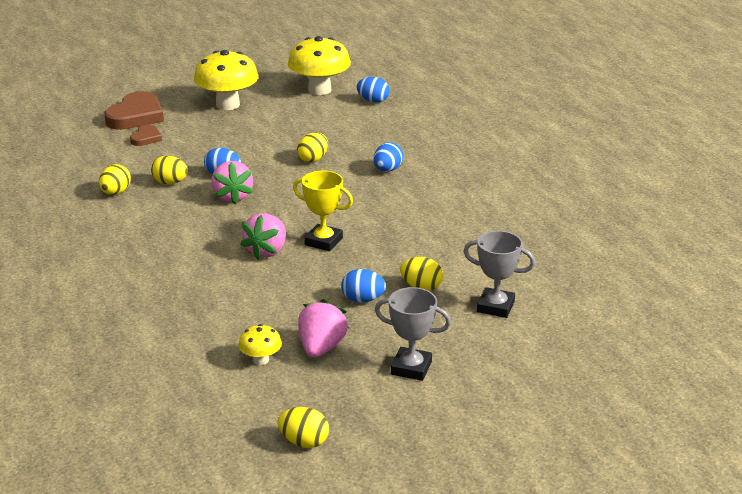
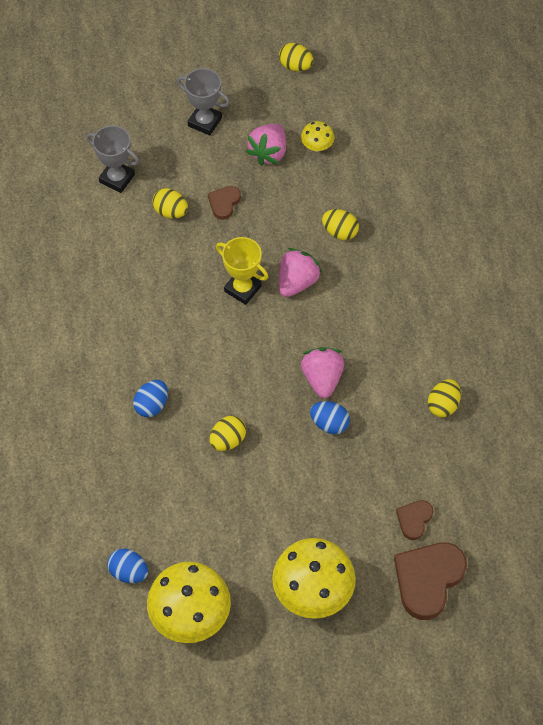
camera: 170 degrees left, 30 degrees up
yellow egg [151,156,188,184] -> yellow egg moved to [322,209,359,240]
blue egg [341,269,386,303] -> brown heart [208,186,241,220]

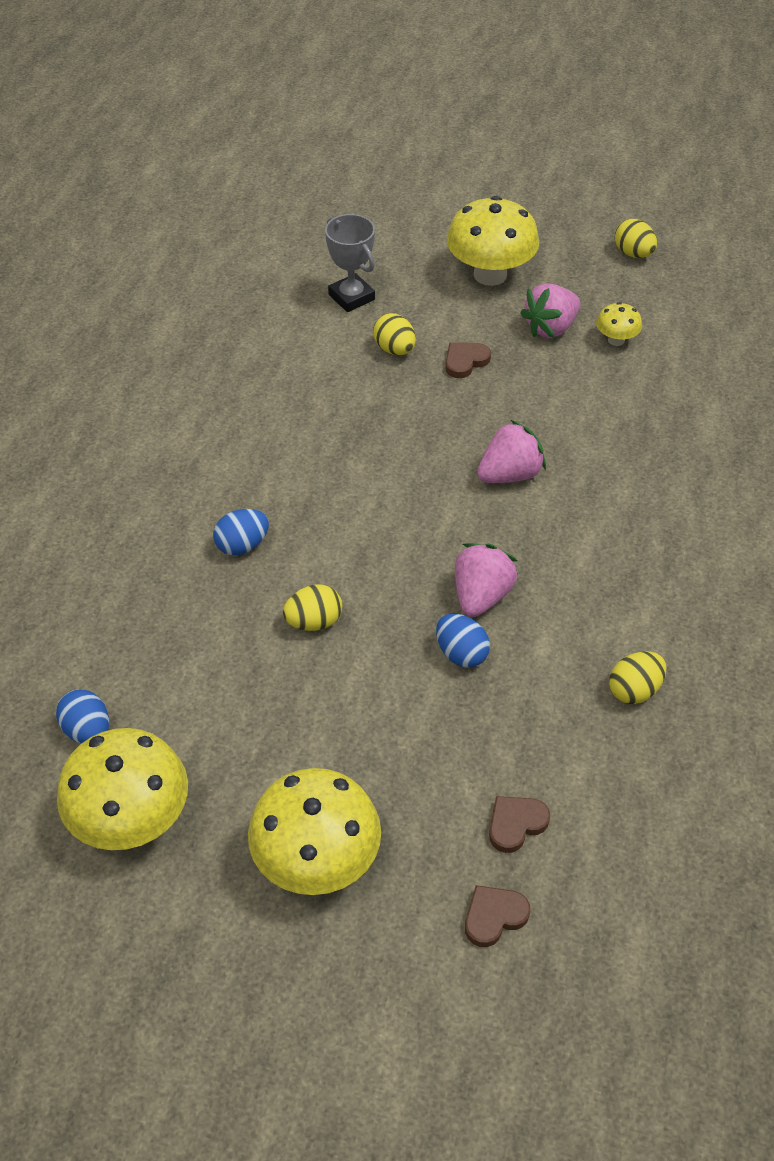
camera: 25 degrees right, 10 degrees down
grey trophy [177,68,230,136] -> yellow mushroom [446,196,539,286]
yellow trophy [216,237,268,305] -> none
yellow egg [322,209,359,240] -> none
brown heart [394,542,467,620] -> brown heart [465,885,530,947], size x0.52

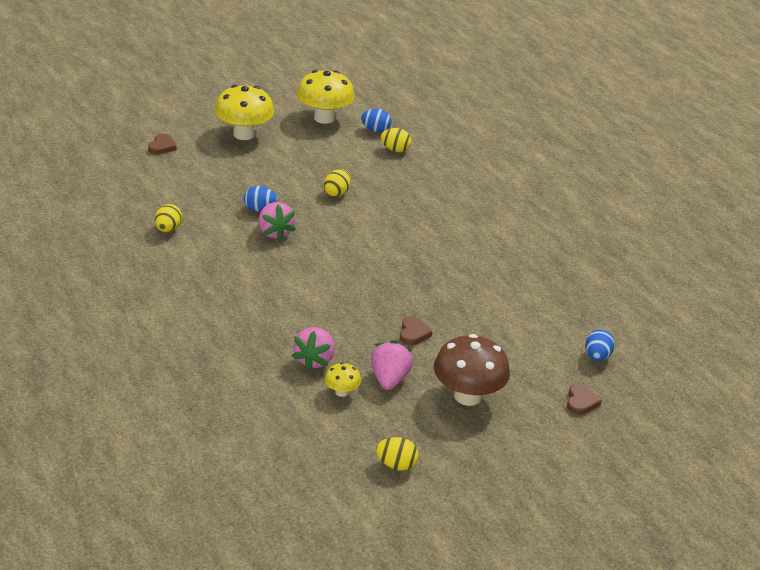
camera: 135 degrees right, 15 degrees down
blue egg [213,509,269,556] -> blue egg moved to [585,329,615,361]
grey trophy [325,214,375,312] -> none
yellow egg [373,313,416,355] -> yellow egg moved to [380,128,411,152]
yellow mushroom [446,196,539,286] -> brown mushroom [434,334,510,406]
pink strawberry [477,420,546,483] -> pink strawberry moved to [292,327,335,371]
brown heart [489,796,550,853] -> brown heart moved to [567,383,602,415]

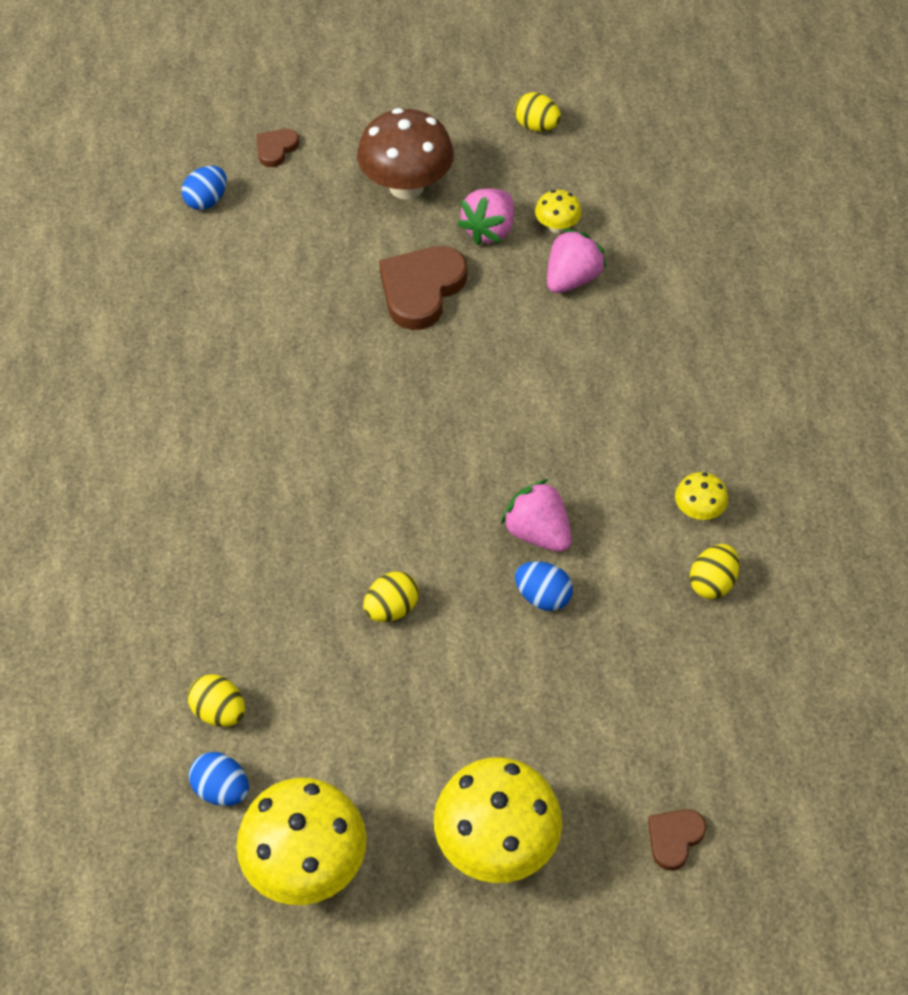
camera: 155 degrees left, 20 degrees up
pink strawberry [258,202,296,241] -> pink strawberry turned 45 degrees counterclockwise [501,479,572,552]
brown heart [400,317,432,345] -> brown heart [379,246,467,330], size x1.92
none -> yellow mushroom [675,472,728,520]

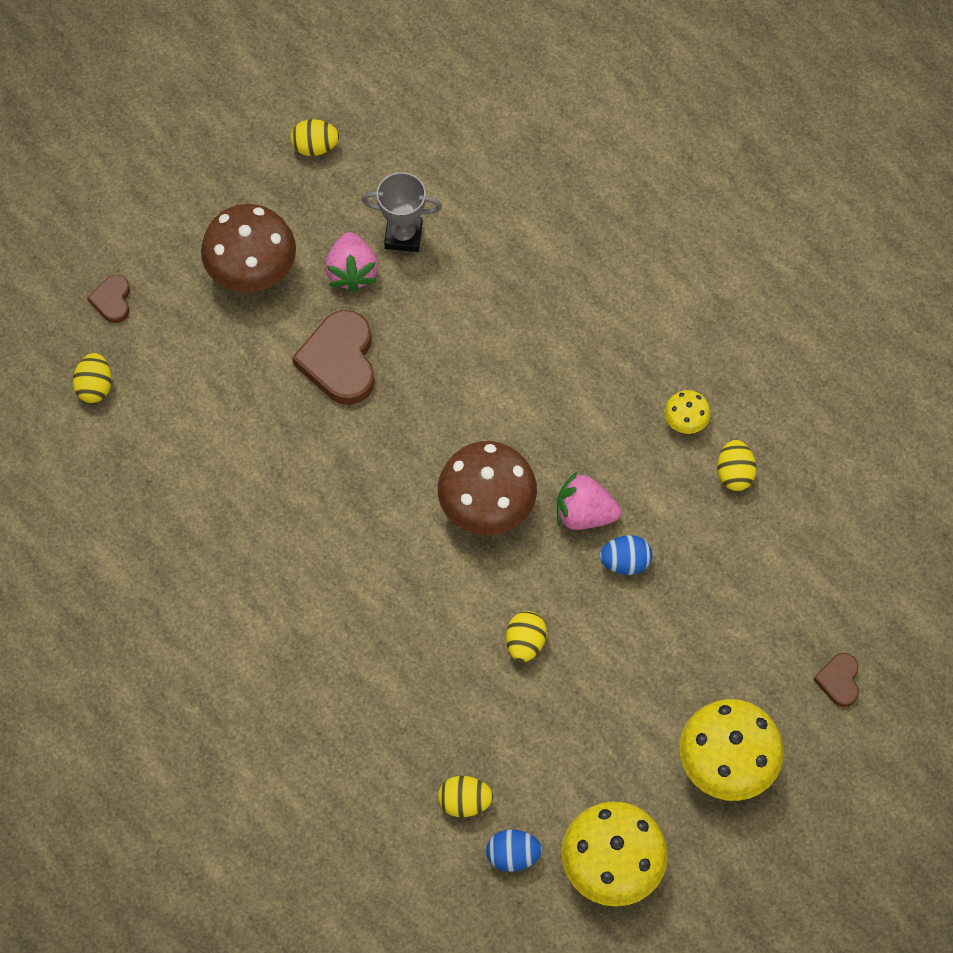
camera: 35 degrees left, 10 degrees up
blue egg [182,166,227,210] -> yellow egg [73,353,112,403]
yellow mushroom [535,190,582,233] -> grey trophy [362,172,442,252]
pink strawberry [547,228,607,293] -> none
none -> brown mushroom [438,441,537,535]

